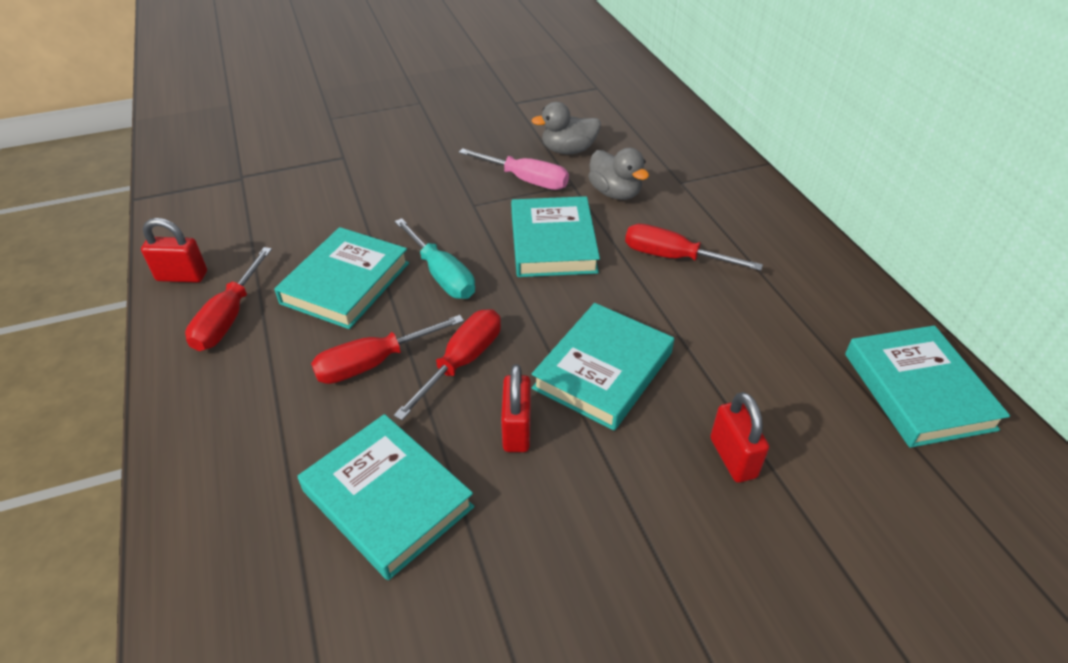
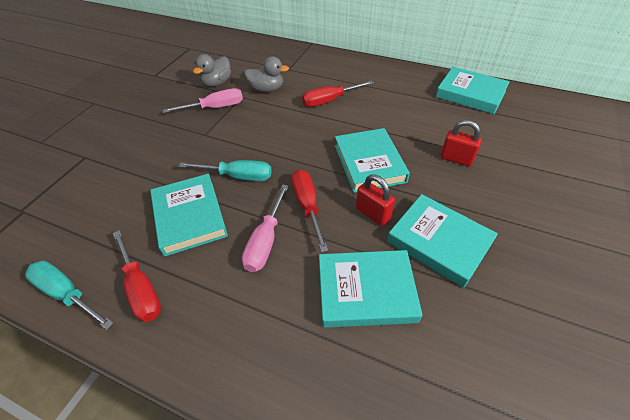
camera: 45 degrees left, 5 degrees up
red padlock [141,218,207,283] -> turquoise screwdriver [25,261,114,330]
red screwdriver [311,315,464,384] -> pink screwdriver [242,185,288,272]
turquoise book [511,196,600,277] -> turquoise book moved to [387,194,498,288]

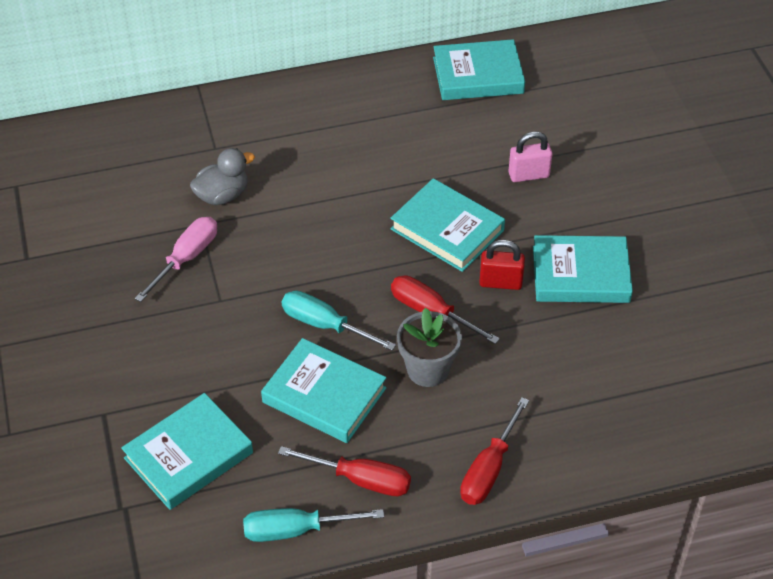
camera: 40 degrees left, 0 degrees up
turquoise screwdriver [179,160,272,181] -> turquoise screwdriver turned 120 degrees counterclockwise [282,291,396,351]
grey duck [193,54,231,87] -> none
pink screwdriver [242,185,288,272] -> grey flower pot [397,307,462,387]
red screwdriver [302,81,374,107] -> red screwdriver moved to [460,397,529,505]
turquoise book [319,250,422,328] -> turquoise book moved to [121,393,253,510]
red padlock [440,120,482,167] -> pink padlock [508,132,552,182]

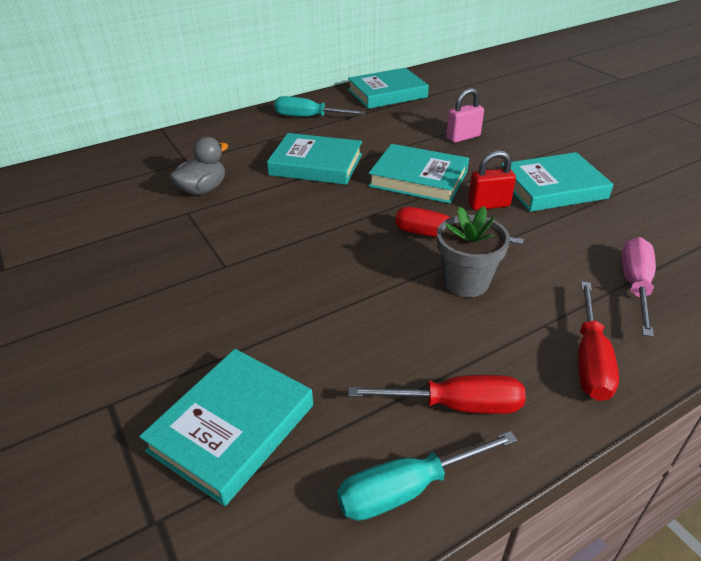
camera: 15 degrees left, 10 degrees down
pink screwdriver [134,217,217,302] -> pink screwdriver moved to [622,237,656,337]
turquoise book [261,338,386,443] -> turquoise book moved to [267,133,362,185]
turquoise screwdriver [282,291,396,351] -> turquoise screwdriver moved to [274,96,366,117]

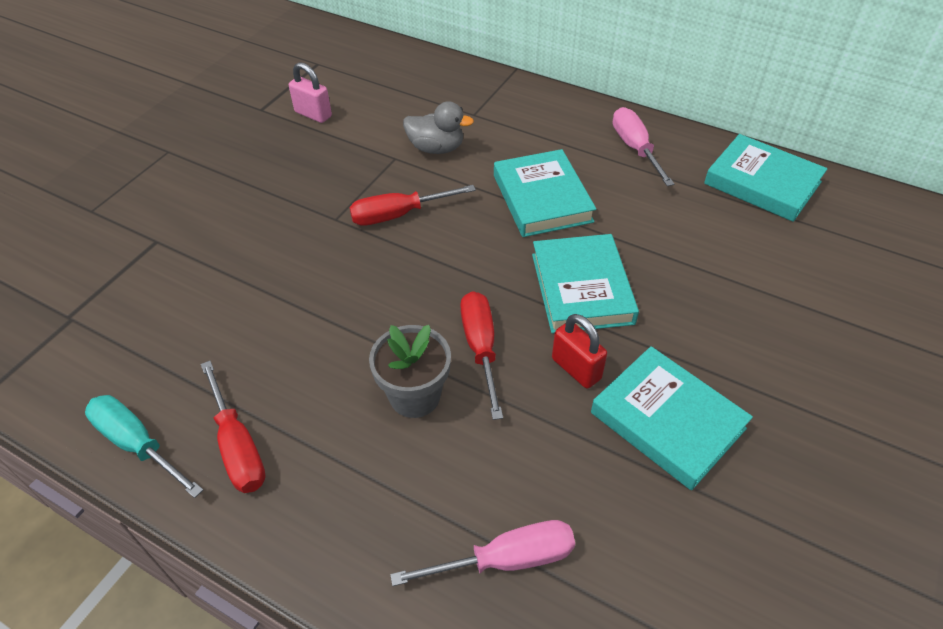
camera: 60 degrees right, 10 degrees up
turquoise book [139,349,313,506] -> none
turquoise screwdriver [274,96,366,117] -> pink screwdriver [613,107,674,186]
pink padlock [446,88,484,143] -> pink padlock moved to [289,62,332,123]
red screwdriver [578,281,619,401] -> red screwdriver moved to [349,185,476,226]

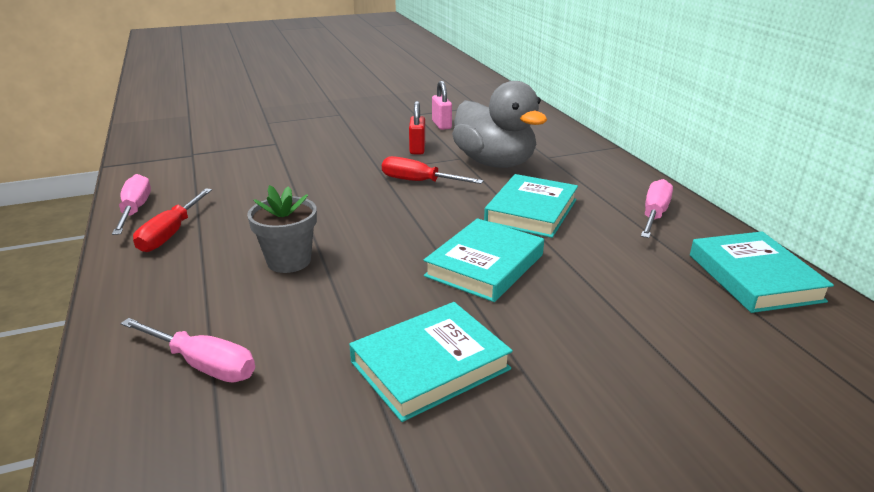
camera: 40 degrees right, 20 degrees down
turquoise screwdriver [85,395,203,498] -> pink screwdriver [112,174,151,235]
grey duck [403,101,474,154] -> grey duck [452,81,547,168], size x1.90
red screwdriver [460,291,503,420] -> none
red padlock [552,314,607,389] -> red padlock moved to [409,101,425,154]
turquoise book [591,346,753,490] -> turquoise book turned 60 degrees clockwise [349,302,513,422]

